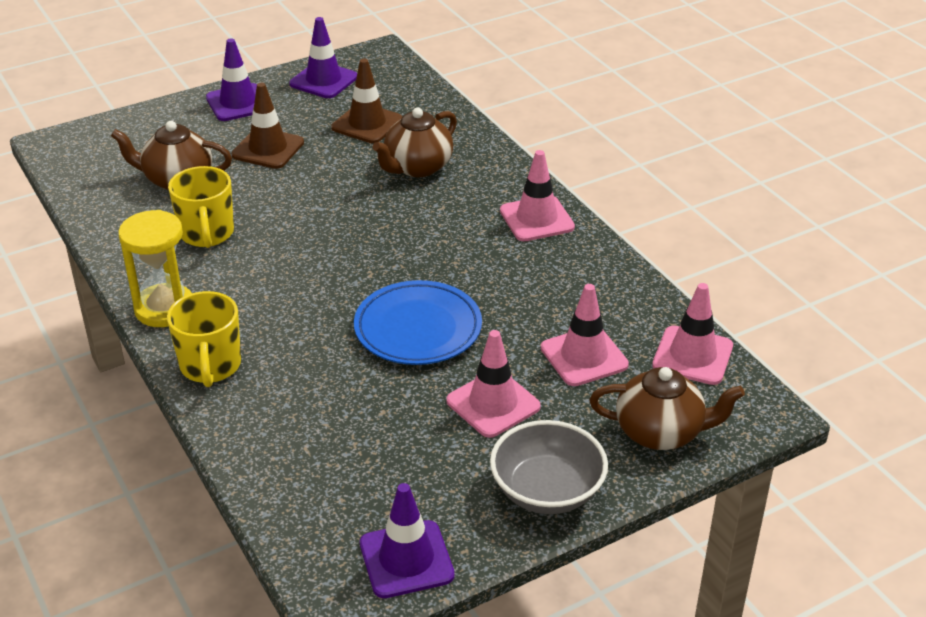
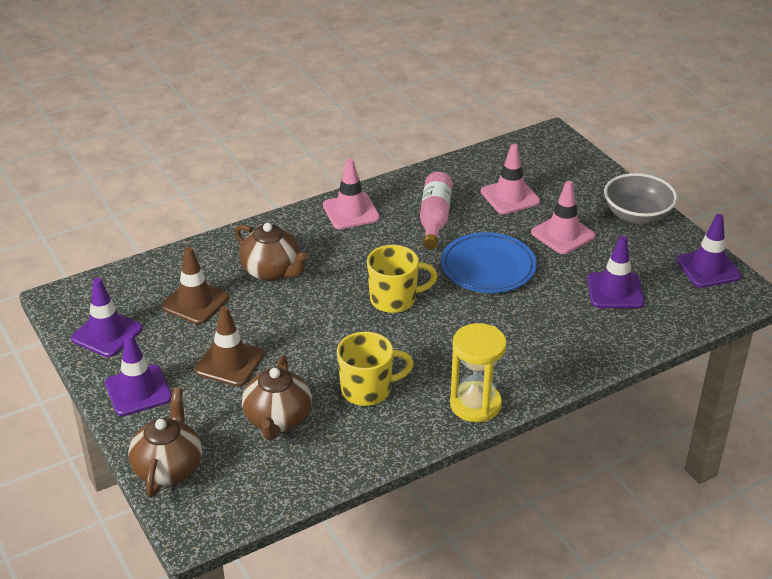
camera: 90 degrees left, 0 degrees up
yellow mug [167,291,241,387] -> yellow mug moved to [367,245,438,313]
brown teapot [589,367,745,450] -> brown teapot moved to [128,388,202,497]
pink traffic cone [652,283,733,385] -> none
none -> pink bottle [420,172,452,250]
none -> purple traffic cone [587,236,644,308]

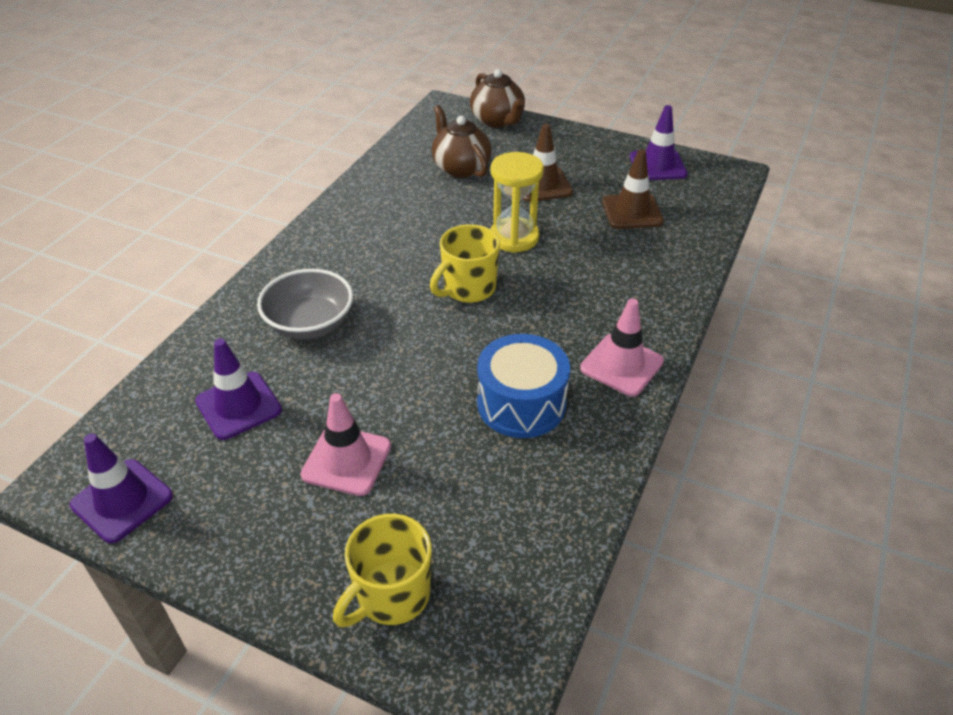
camera: 145 degrees right, 5 degrees up
purple traffic cone [105,334,172,416] -> none
brown teapot [235,223,309,281] -> none
yellow mug [337,332,414,406] -> yellow mug moved to [333,514,432,627]
pink bottle [420,172,452,250] -> blue drum [477,334,570,438]
blue plate [441,232,537,293] -> none
yellow hourglass [450,323,507,422] -> yellow hourglass moved to [491,152,544,253]
pink traffic cone [481,144,540,214] -> none
grey bowl [604,173,677,224] -> grey bowl moved to [257,269,353,339]

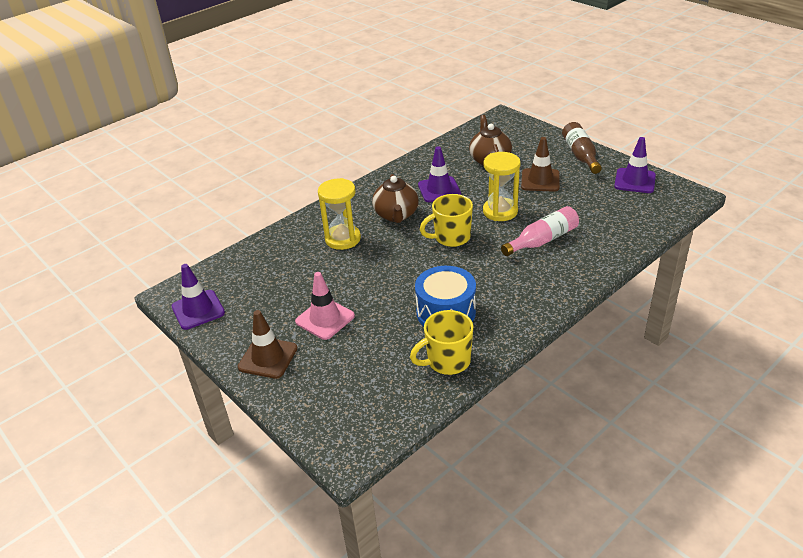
camera: 25 degrees right, 5 degrees down
purple traffic cone [195,338,282,440] -> purple traffic cone moved to [418,146,461,202]
grey bowl [257,269,353,339] -> yellow hourglass [318,178,361,250]
yellow mug [333,514,432,627] -> yellow mug moved to [410,310,473,375]
brown teapot [470,69,525,128] -> brown teapot moved to [372,174,419,223]
pink traffic cone [580,298,664,396] -> none
brown traffic cone [602,149,664,229] -> brown traffic cone moved to [238,310,298,379]
none -> pink bottle [501,206,579,256]
none -> brown bottle [562,122,602,174]

